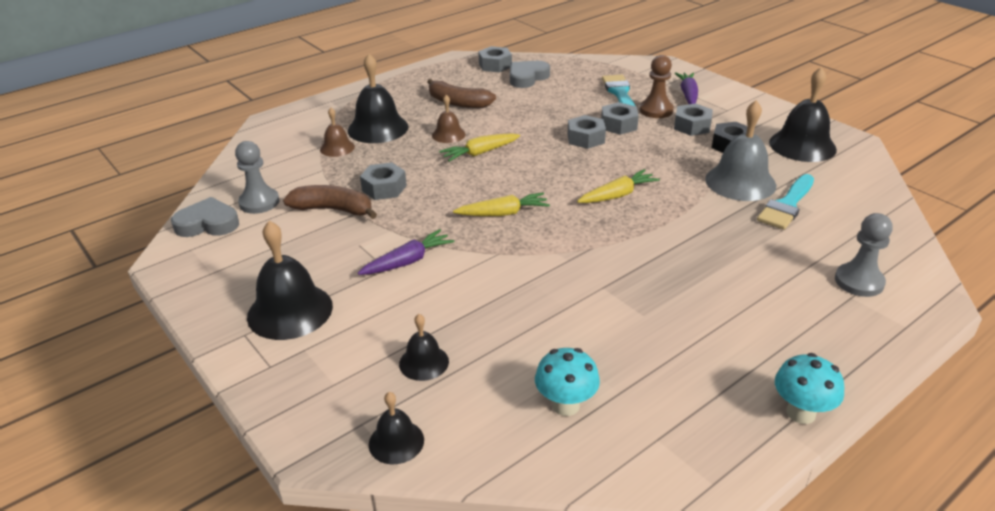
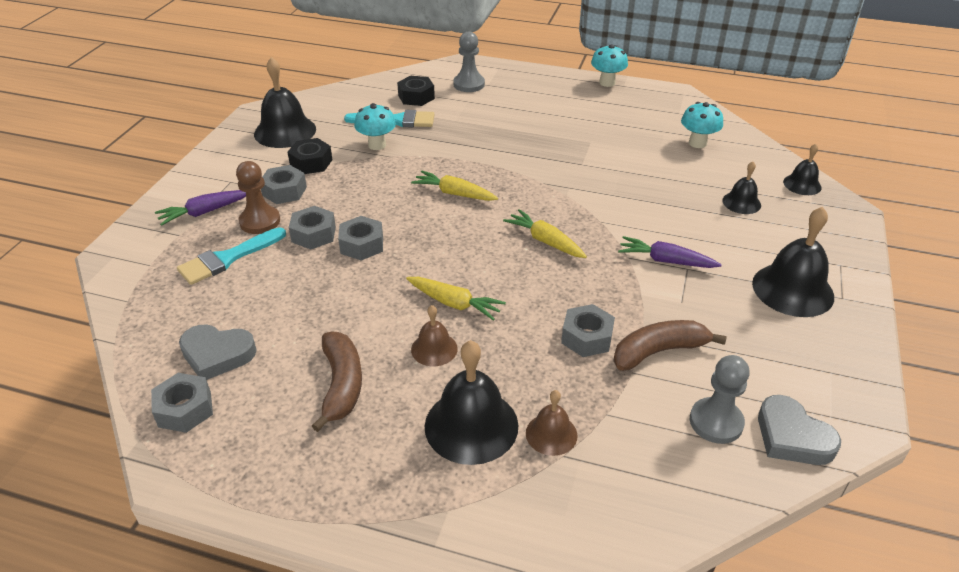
camera: 125 degrees left, 5 degrees up
brown banana [283,185,377,219] -> brown banana turned 90 degrees clockwise [613,320,727,371]
grey bell [705,100,776,201] -> turquoise mushroom [354,103,396,150]
none -> black nut [397,76,435,106]

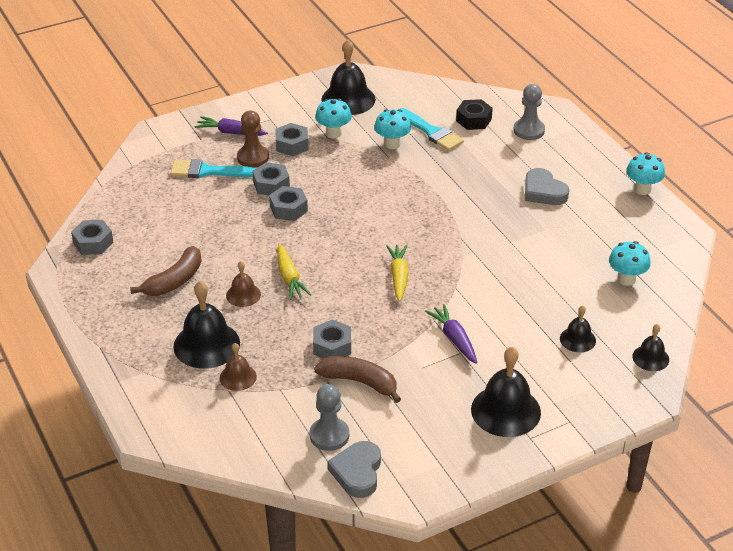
camera: 45 degrees right, 0 degrees up
grey heart [179,325,257,380] -> grey heart moved to [525,168,569,205]
black nut [288,138,332,174] -> turquoise mushroom [315,99,352,138]
yellow carrot [411,170,498,201] -> none

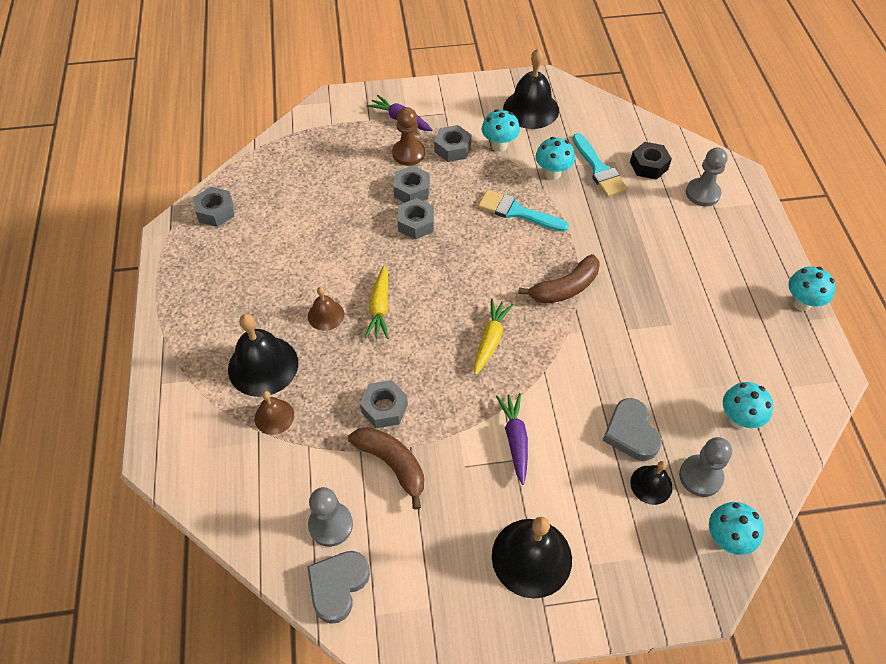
camera: 20 degrees right, 15 degrees up
brown banana [130,246,202,296] -> brown banana moved to [518,254,599,304]
turquoise brush [170,159,256,178] -> turquoise brush moved to [478,190,569,232]
grey heart [525,168,569,205] -> grey heart moved to [602,398,662,461]
black bell [632,324,669,371] -> turquoise mushroom [709,502,764,555]
none -> grey pawn [679,437,732,497]

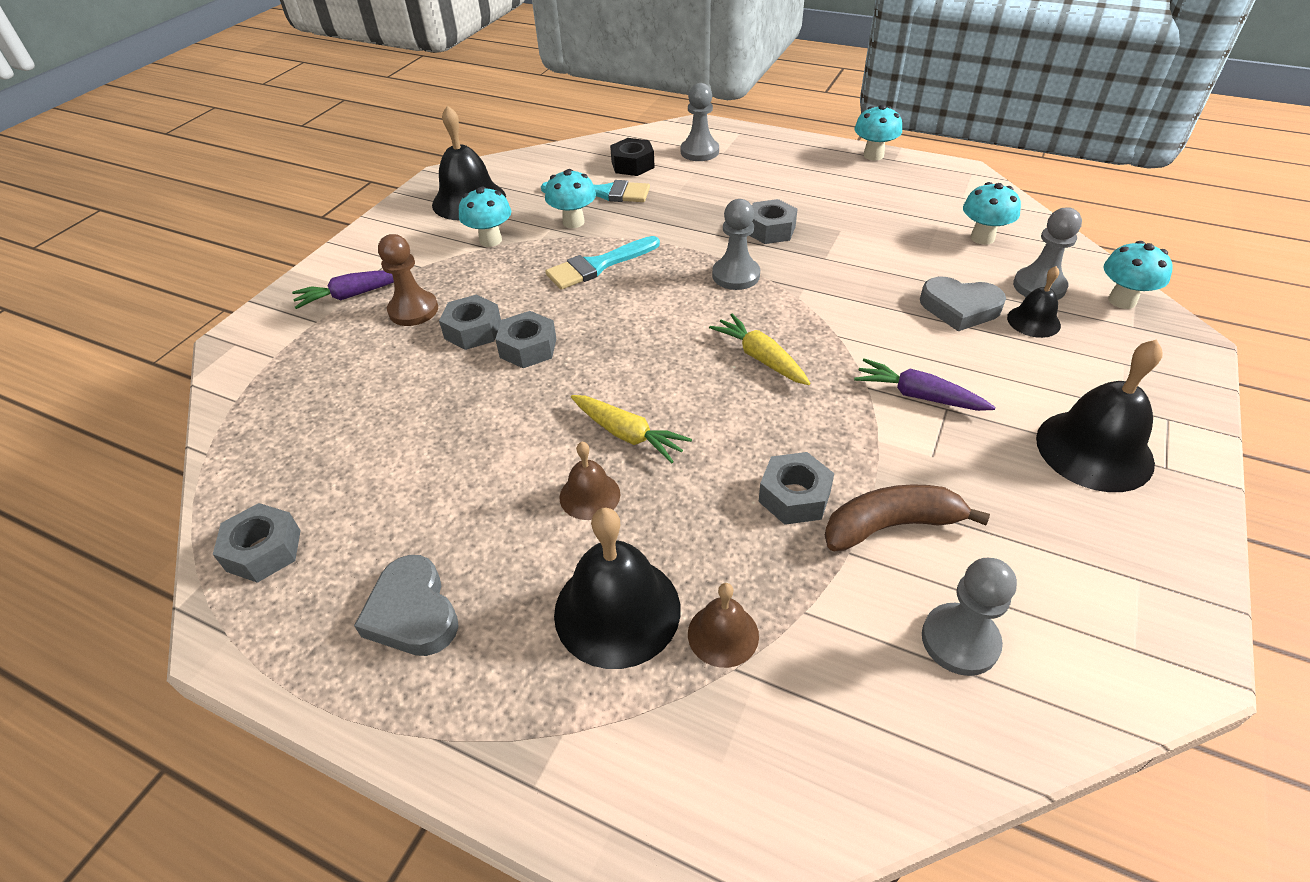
camera: 55 degrees left, 10 degrees down
grey heart [307,551,370,624] -> grey heart moved to [354,555,458,656]
grey nut [434,125,471,162] -> grey nut moved to [749,199,797,244]
brown banana [518,254,599,304] -> grey pawn [712,199,760,290]

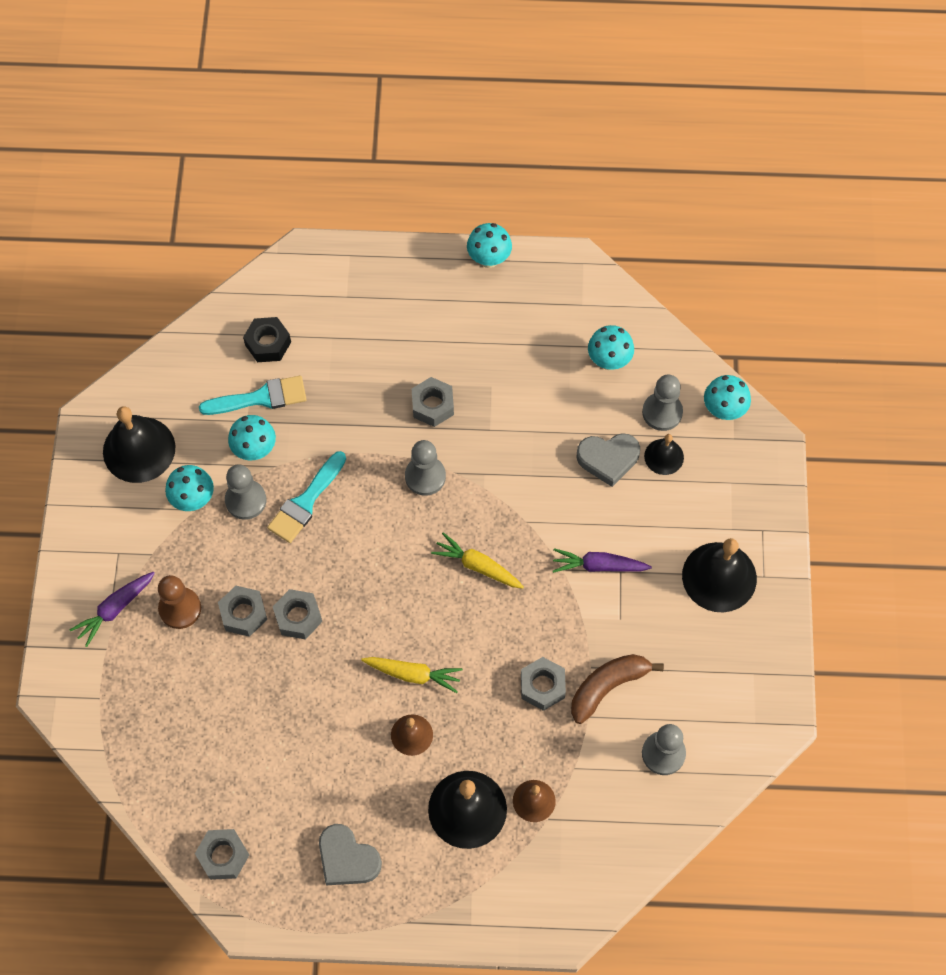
camera: 25 degrees left, 20 degrees up
grey pawn [681,83,719,161] -> grey pawn moved to [225,464,266,520]

